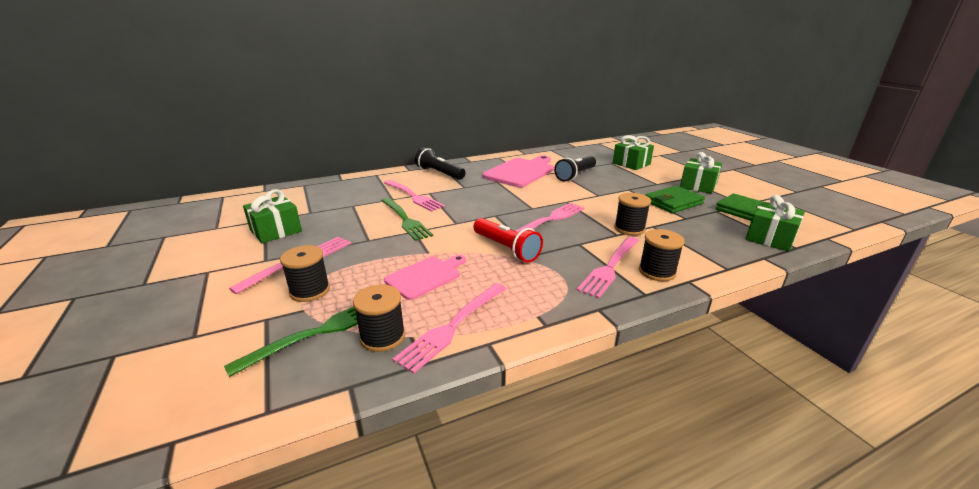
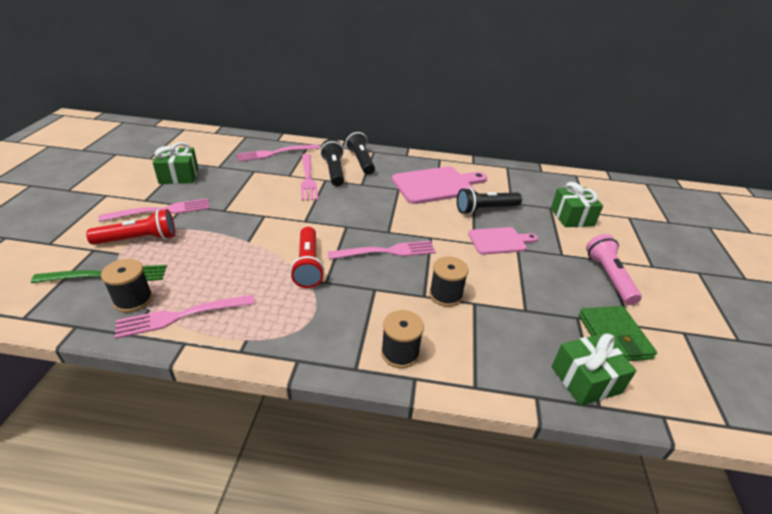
camera: 30 degrees right, 10 degrees up
black spool [280,245,330,302] -> red flashlight [86,209,175,245]
green fork [381,198,433,241] -> none
pink cutting board [384,255,466,300] -> pink cutting board moved to [468,227,538,255]
pink fork [577,237,639,299] -> pink fork moved to [236,144,319,162]
green wallet [645,186,705,213] -> none
green gift [680,152,722,194] -> pink flashlight [586,234,642,305]
none -> black flashlight [320,139,344,186]

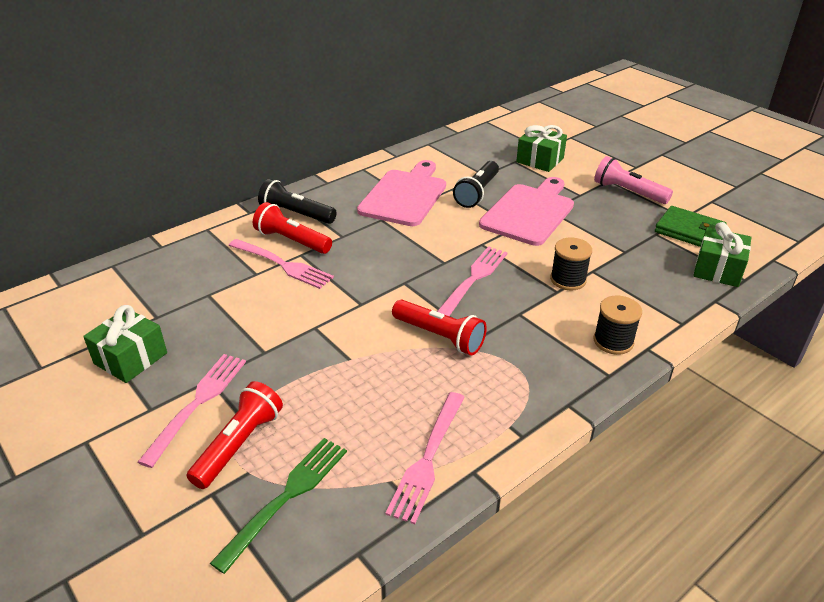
camera: 45 degrees left, 0 degrees up
black spool [101,259,153,313] -> none
pink fork [236,144,319,162] -> none
black flashlight [320,139,344,186] -> red flashlight [253,202,332,254]
pink cutting board [468,227,538,255] -> pink cutting board [479,177,574,246], size x1.65

